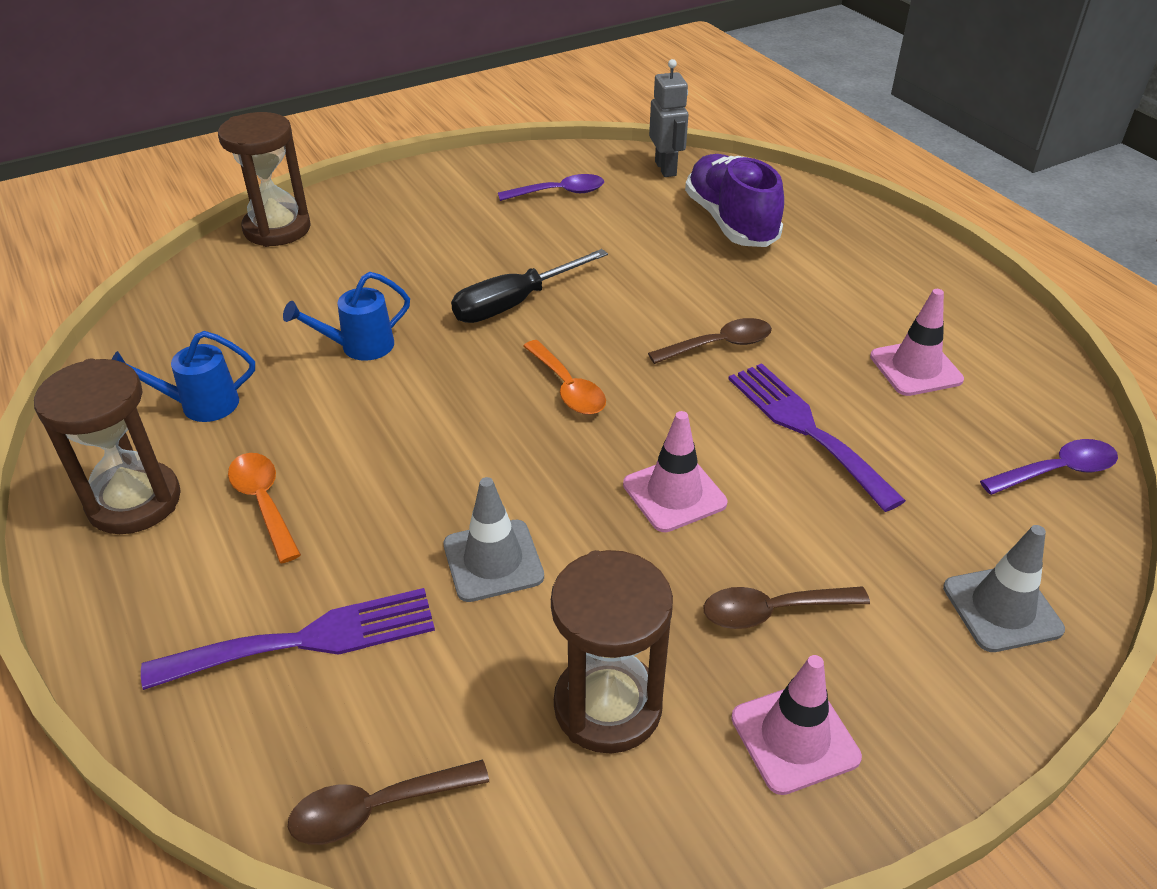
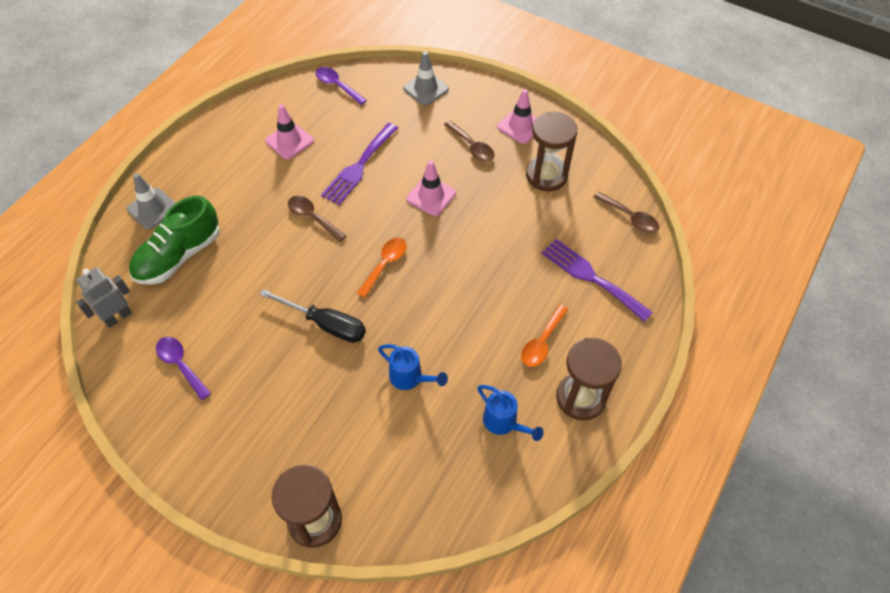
camera: 120 degrees left, 15 degrees up
grey traffic cone [443,477,544,602] -> grey traffic cone moved to [127,173,175,230]
purple shoe [685,154,784,247] -> green shoe [129,196,220,285]

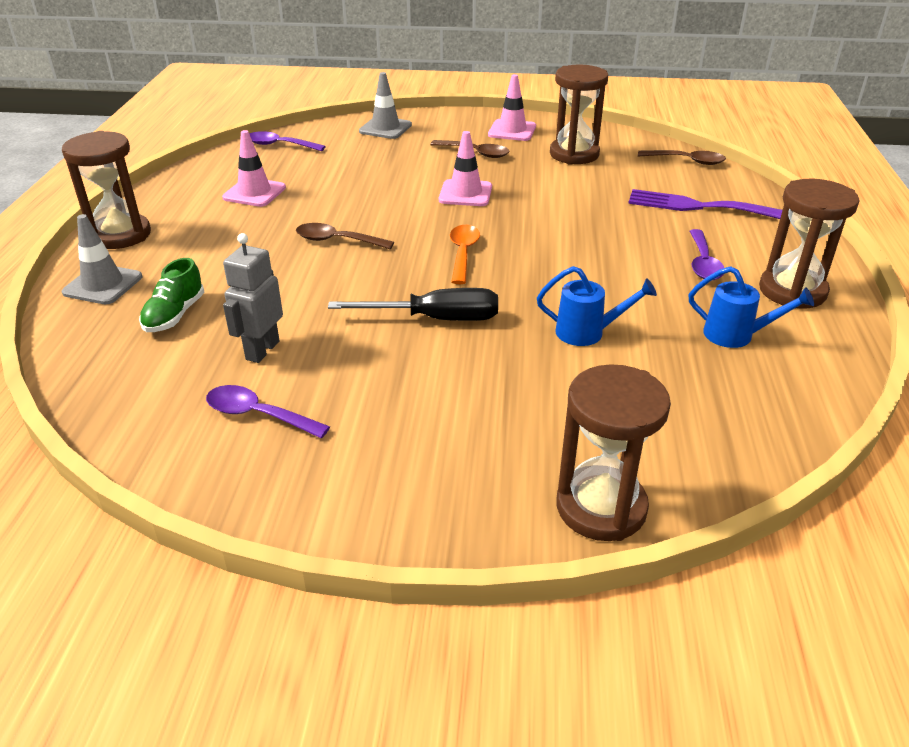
camera: 25 degrees left, 20 degrees down
grey robot [76,267,132,328] -> grey robot moved to [223,233,283,363]
green shoe [129,196,220,285] -> green shoe [139,258,204,332], size x0.58
purple fork [321,123,398,205] -> none
orange spoon [521,305,568,367] -> purple spoon [690,229,724,280]
none -> brown hourglass [62,131,151,249]

